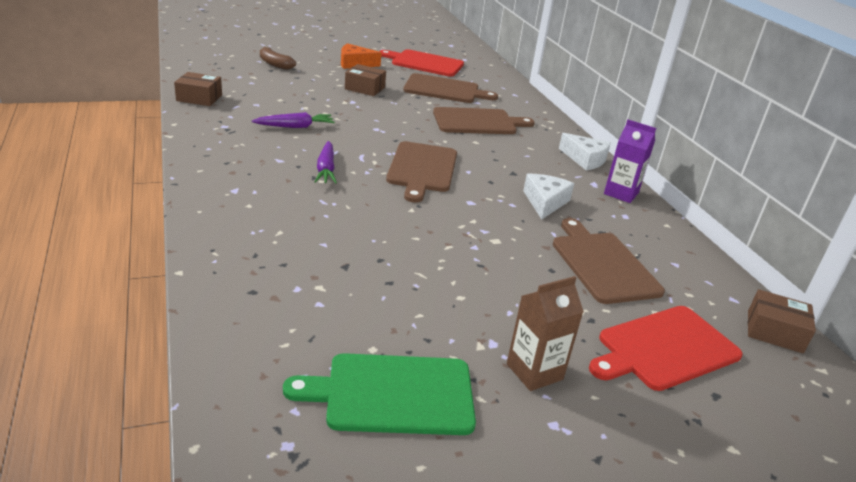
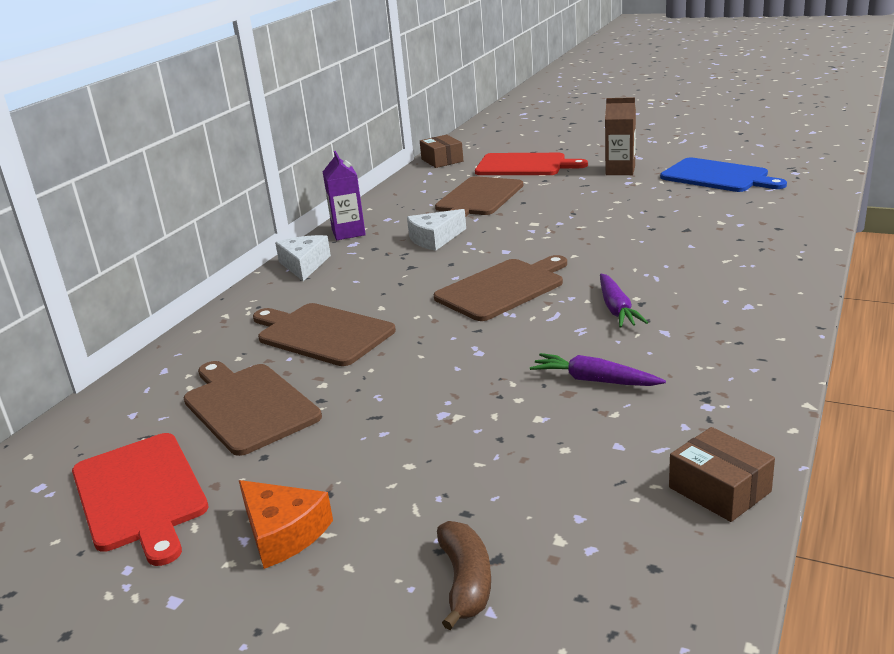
camera: 130 degrees left, 5 degrees down
green cutting board [283,353,476,435] -> blue cutting board [660,158,787,192]
purple carrot [314,141,337,184] -> purple carrot turned 135 degrees clockwise [600,274,648,328]
brown box [345,64,386,96] -> none

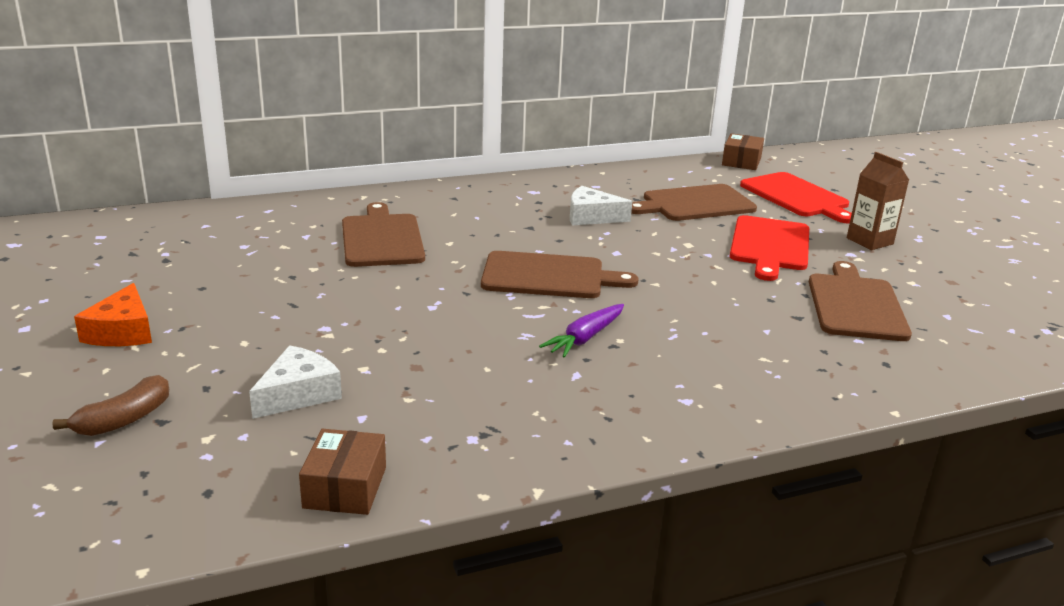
camera: 40 degrees right, 0 degrees up
red cutting board [72,433,209,566] -> red cutting board moved to [730,215,809,281]
brown cutting board [183,361,322,456] -> brown cutting board moved to [809,261,912,341]
white cheese [275,235,331,281] -> white cheese moved to [249,345,342,419]
purple carton [323,151,366,240] -> none
purple carrot [530,353,666,386] -> none
blue cutting board [660,158,787,192] -> none

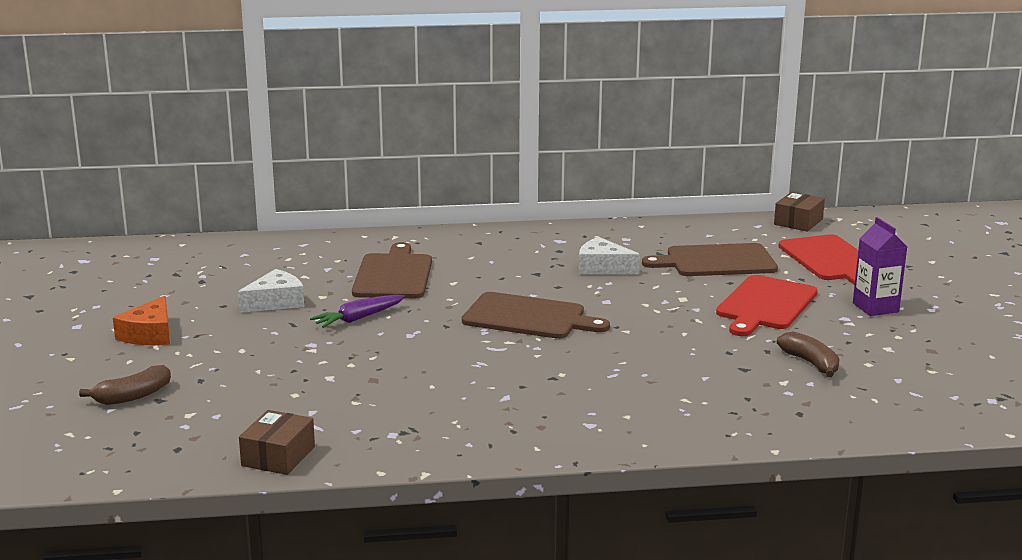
camera: 15 degrees right, 5 degrees down
white cheese [249,345,342,419] -> white cheese moved to [238,269,304,313]
purple carrot [539,304,624,358] -> purple carrot moved to [310,295,406,328]
brown cutting board [809,261,912,341] -> brown banana [777,331,840,377]
brown carton [847,152,909,250] -> purple carton [853,217,907,316]

